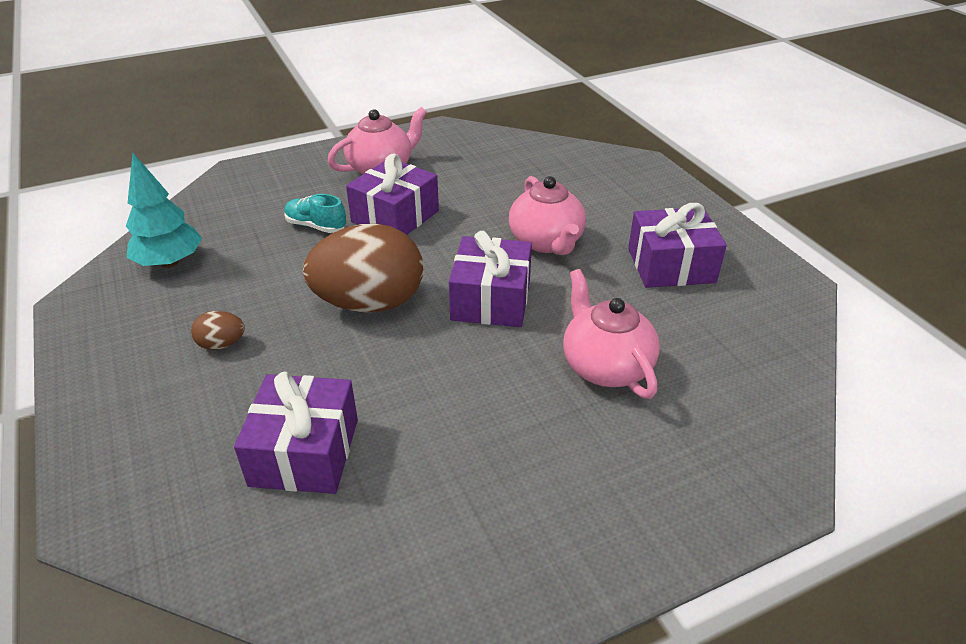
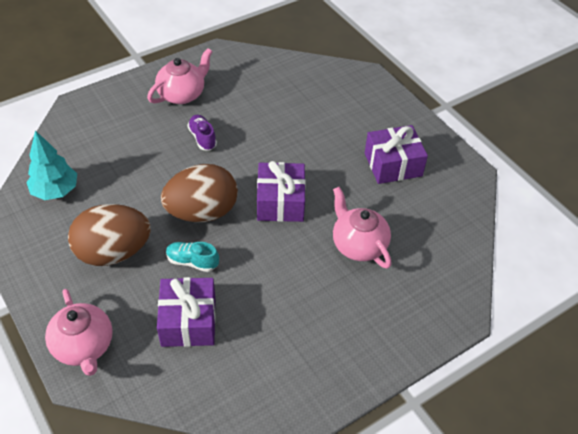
camera: 10 degrees left, 10 degrees up
brown egg [191,311,245,350] -> brown egg [68,204,151,266], size x2.39
turquoise shoe [284,194,346,233] -> turquoise shoe moved to [166,242,219,272]
purple gift [346,154,439,235] -> purple shoe [187,115,217,150]
pink teapot [509,176,586,255] -> pink teapot moved to [45,289,113,376]

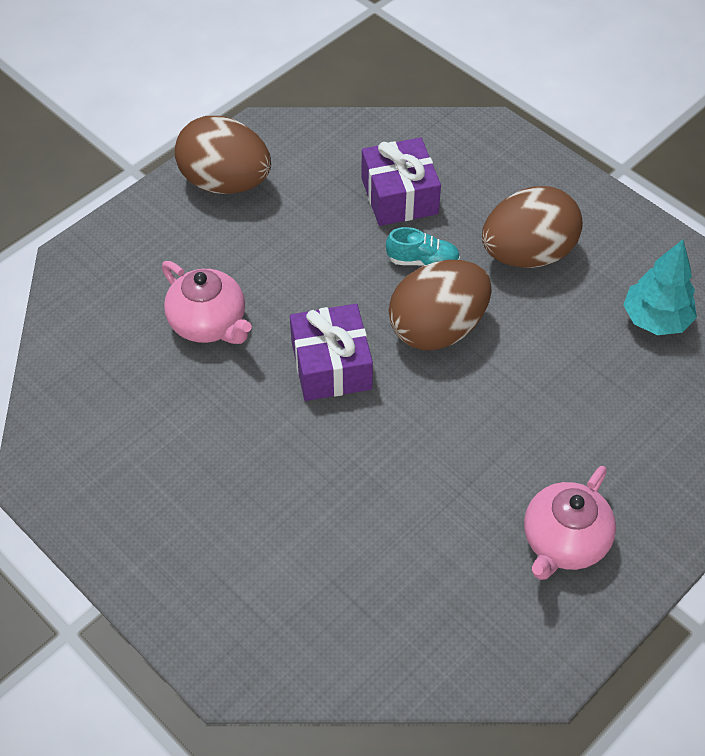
camera: 170 degrees right, 5 degrees up
pink teapot [45,289,113,376] -> none
purple shoe [187,115,217,150] -> none
purple gift [365,125,428,184] -> none
none -> brown egg [175,116,271,194]

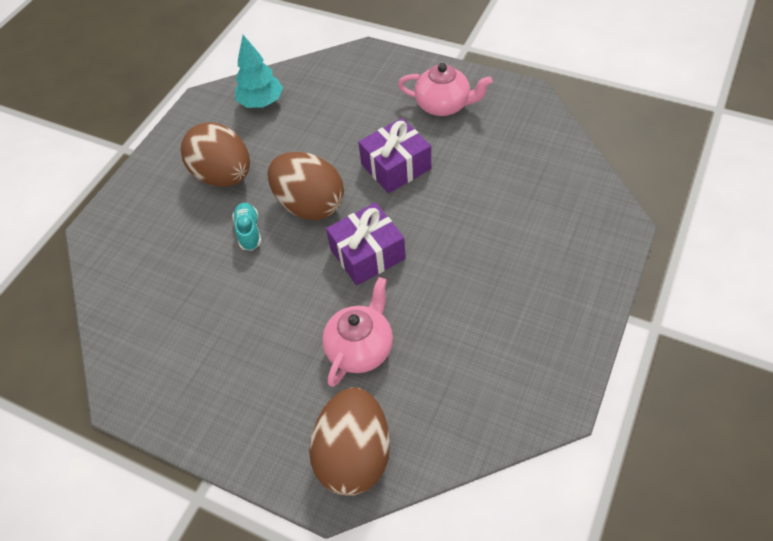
camera: 105 degrees left, 0 degrees up
brown egg [175,116,271,194] -> brown egg moved to [309,387,390,496]
purple gift [362,137,441,226] -> purple gift moved to [358,118,431,193]

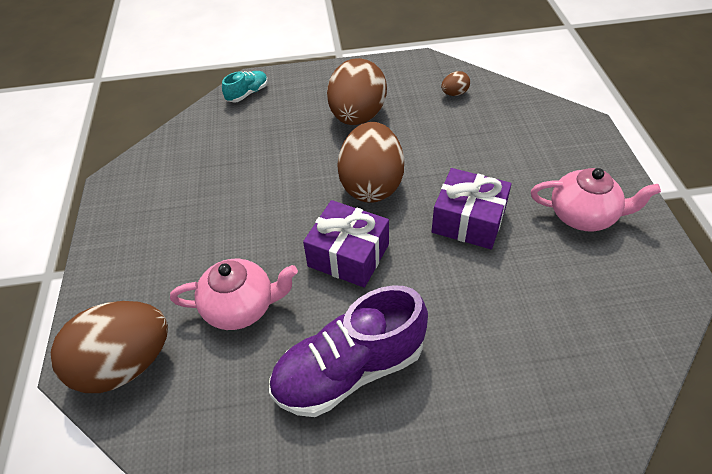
camera: 55 degrees right, 5 degrees down
turquoise shoe [232,203,261,251] -> turquoise shoe moved to [222,71,268,103]
turquoise tree [235,35,283,108] -> brown egg [441,71,470,96]
pink teapot [398,63,492,116] -> pink teapot turned 60 degrees counterclockwise [531,168,661,231]
none -> purple shoe [269,285,428,417]

